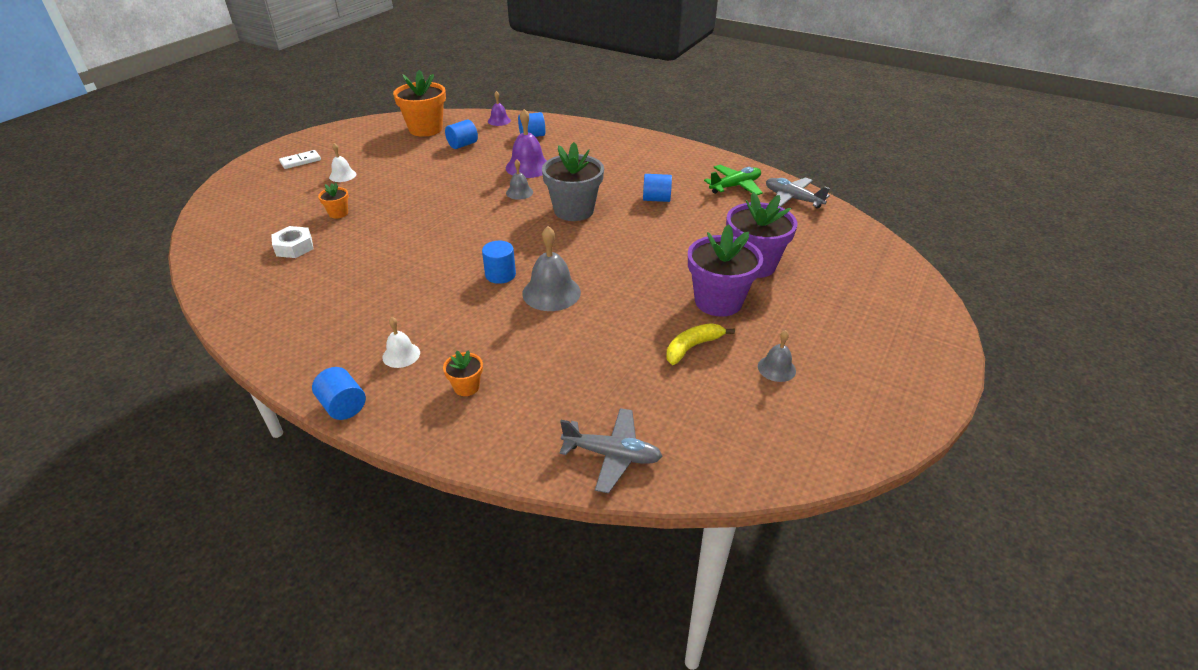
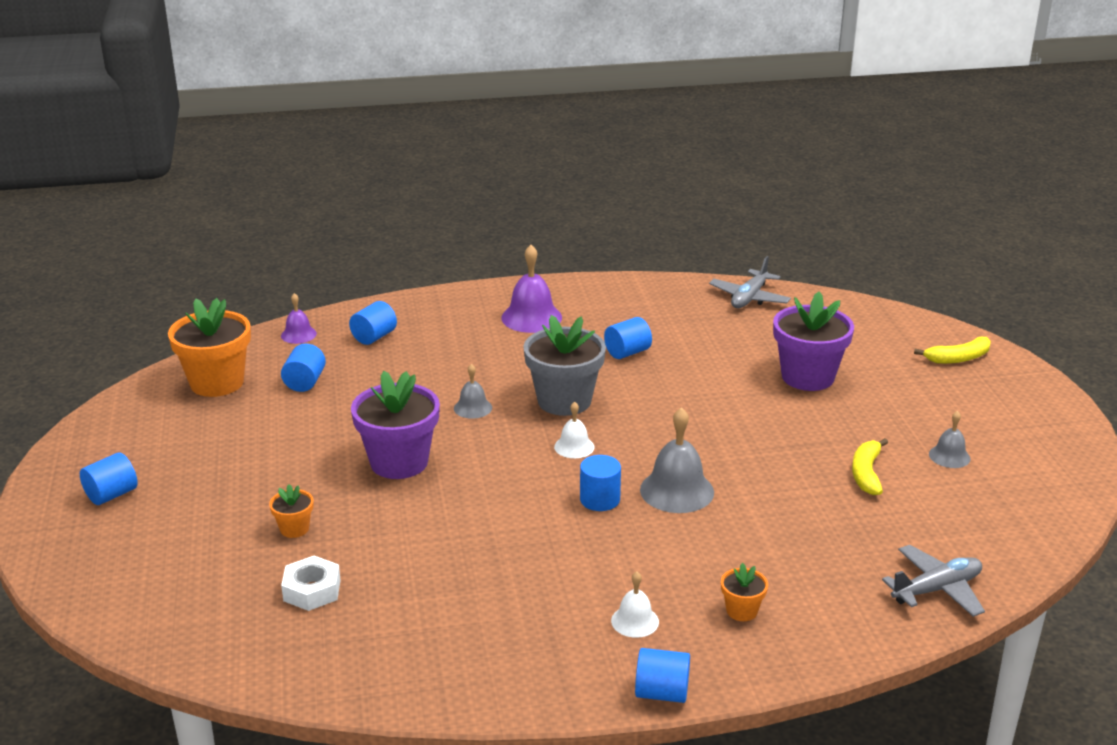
camera: 40 degrees left, 10 degrees down
white domino [279,150,321,169] -> blue cylinder [80,452,138,505]
white bell [329,143,356,182] -> white bell moved to [554,402,594,458]
purple bell [506,109,547,178] -> purple bell moved to [501,245,562,333]
purple flower pot [688,224,763,317] -> purple flower pot moved to [351,371,440,479]
green plane [704,165,763,195] -> none
grey plane [766,177,830,209] -> grey plane turned 60 degrees counterclockwise [709,256,791,308]
none -> yellow banana [914,337,991,364]

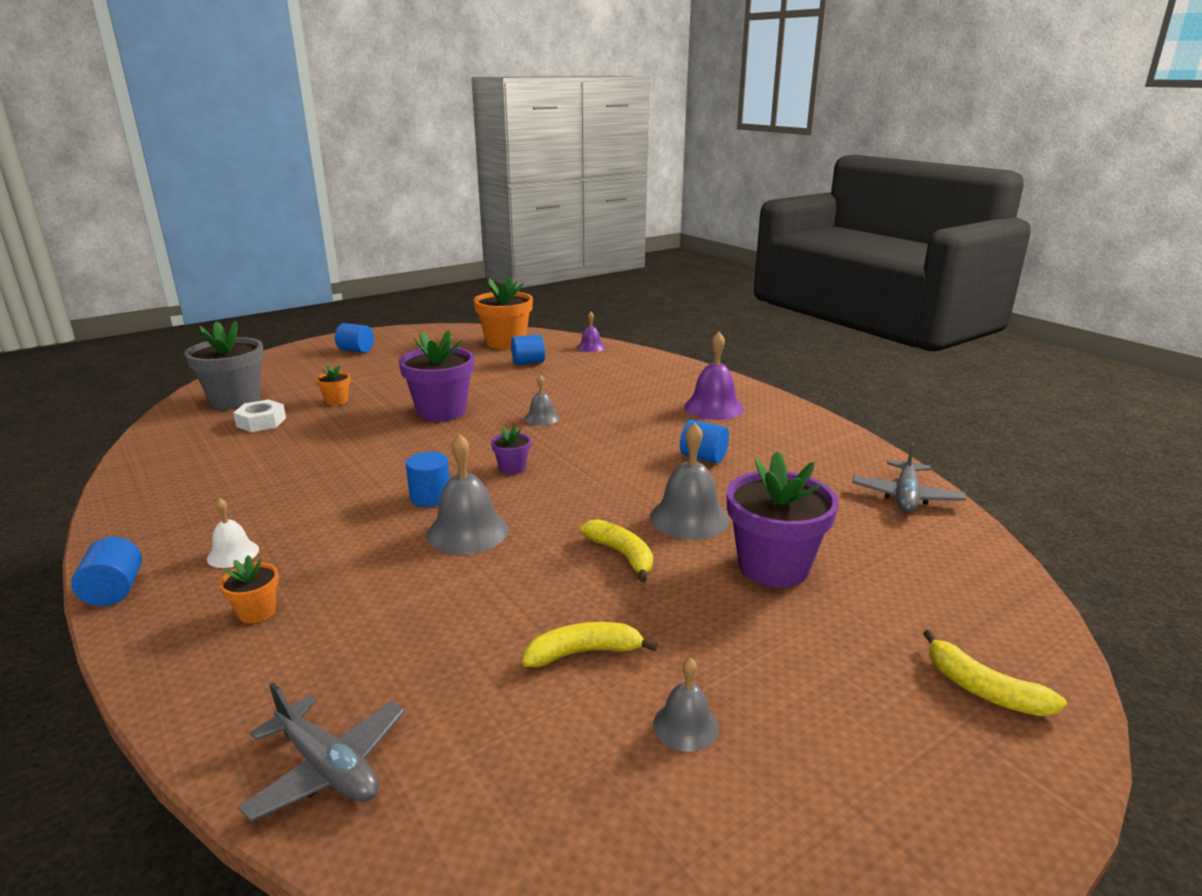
camera: 65 degrees right, 5 degrees down
blue cylinder [349,301,397,345] -> none
grey flower pot [523,315,606,416] -> grey flower pot moved to [184,321,264,410]
white bell [554,402,594,458] -> purple flower pot [491,425,531,474]
grey plane [709,256,791,308] -> grey plane turned 75 degrees counterclockwise [852,442,966,513]
none -> yellow banana [580,519,653,582]
none -> grey bell [650,422,729,540]

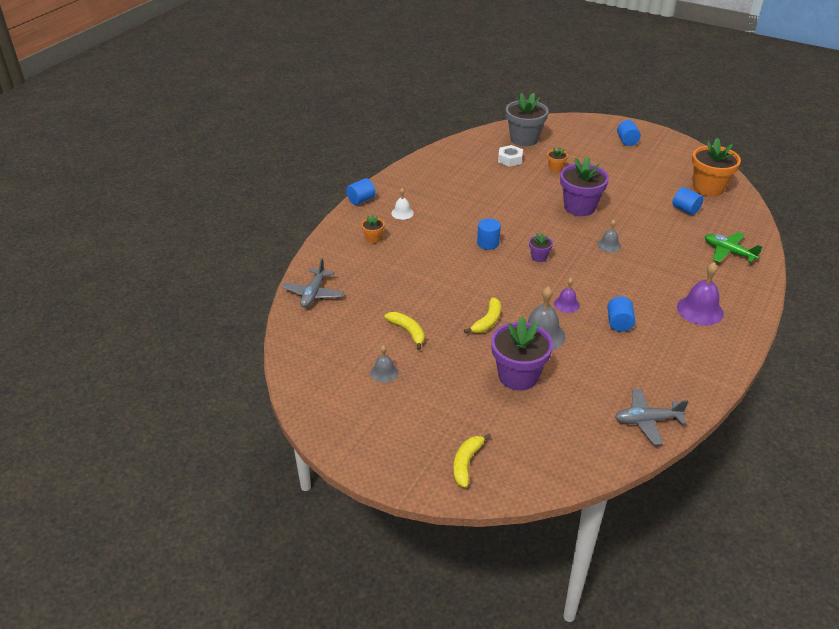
camera: 65 degrees right, 15 degrees up
grey bell [426,434,509,554] -> none
purple bell [577,312,605,352] -> purple bell moved to [554,278,580,313]
none -> green plane [704,232,762,263]

